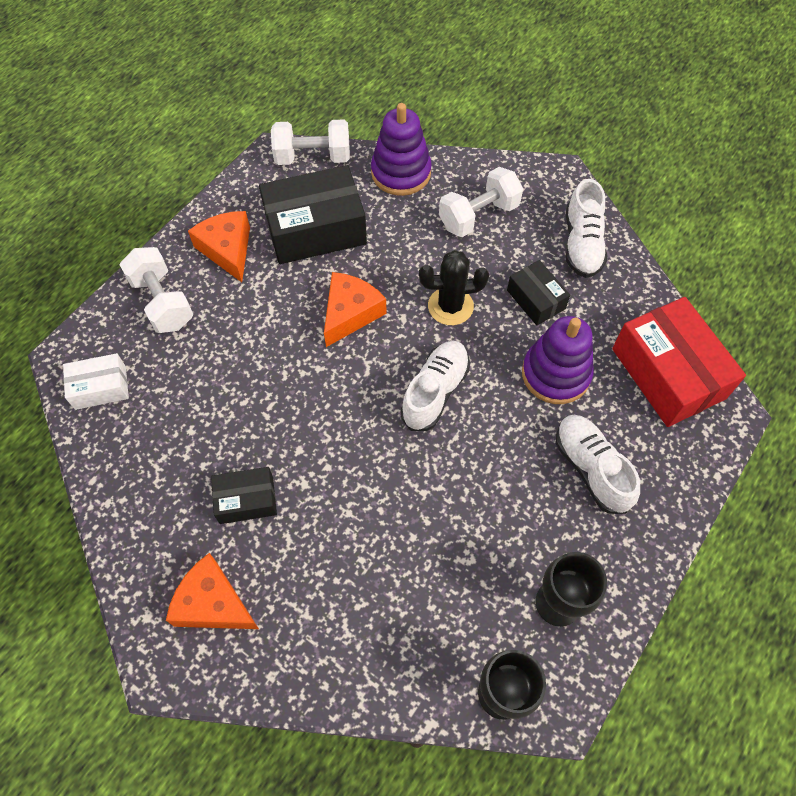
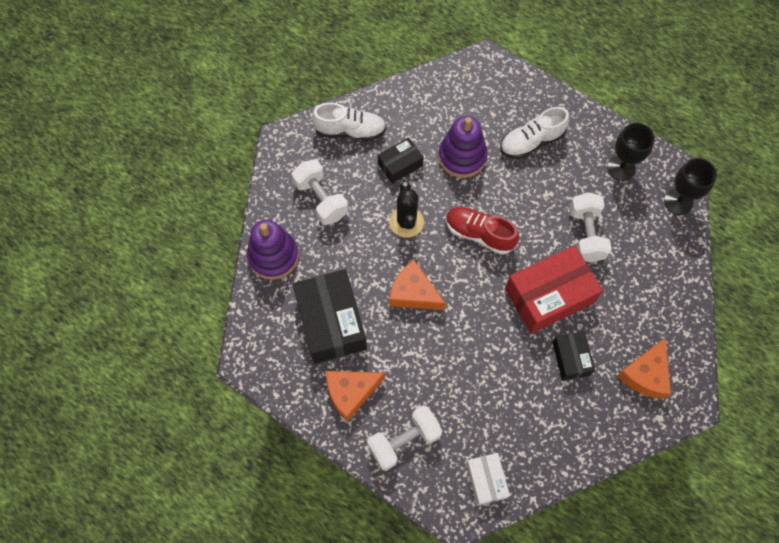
camera: 90 degrees left, 5 degrees up
white dumbbell [271,119,350,165] -> white dumbbell moved to [569,192,612,262]
white shoe [400,341,470,431] -> red shoe [446,207,519,255]
red box [612,297,746,427] -> red box moved to [505,245,603,334]

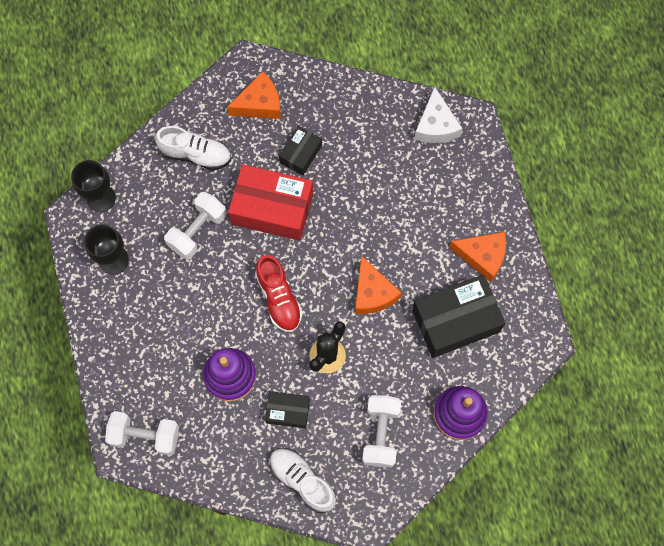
camera: 140 degrees left, 5 degrees up
black box [293,269,367,364] -> black box turned 45 degrees clockwise [412,275,505,358]
white dumbbell [367,406,442,471] -> white dumbbell moved to [105,411,179,455]
white box [466,453,510,506] -> white cheese [414,87,463,143]
white shoe [500,107,570,159] -> white shoe moved to [155,126,231,170]

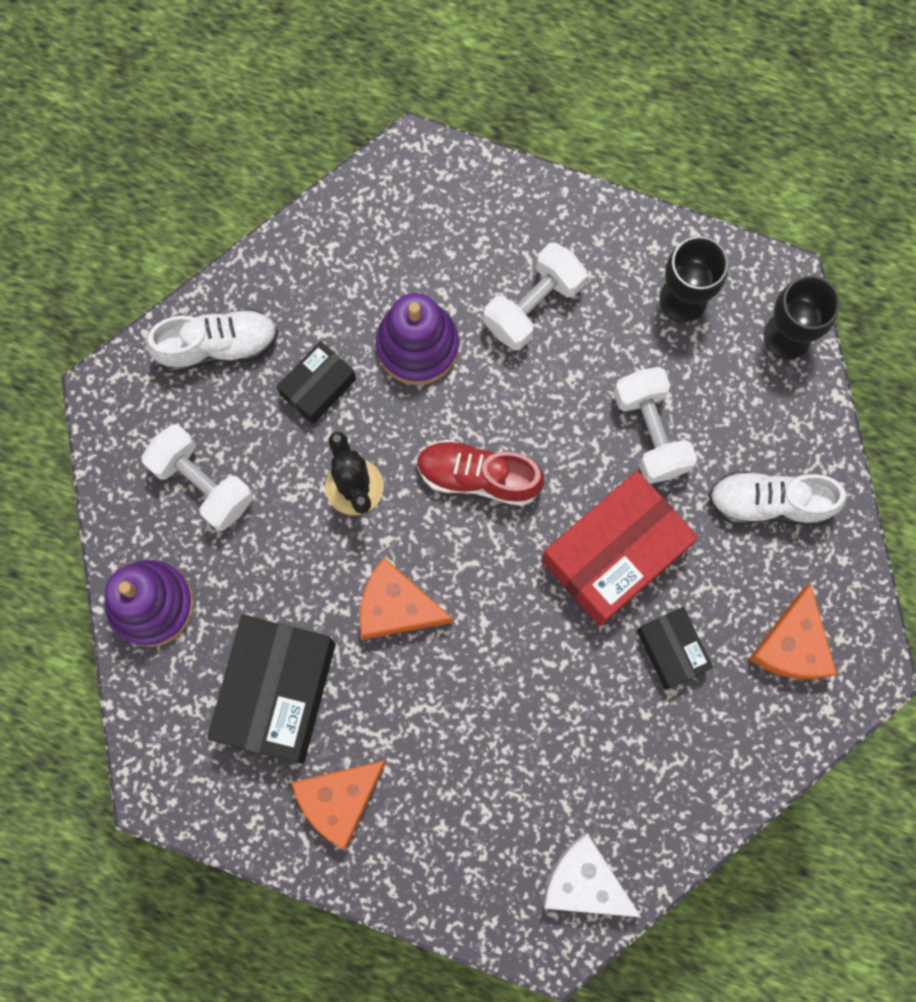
camera: 125 degrees right, 5 degrees up
white dumbbell [105,411,179,455] -> white dumbbell moved to [483,243,587,350]
white shoe [155,126,231,170] -> white shoe turned 45 degrees clockwise [709,471,847,525]

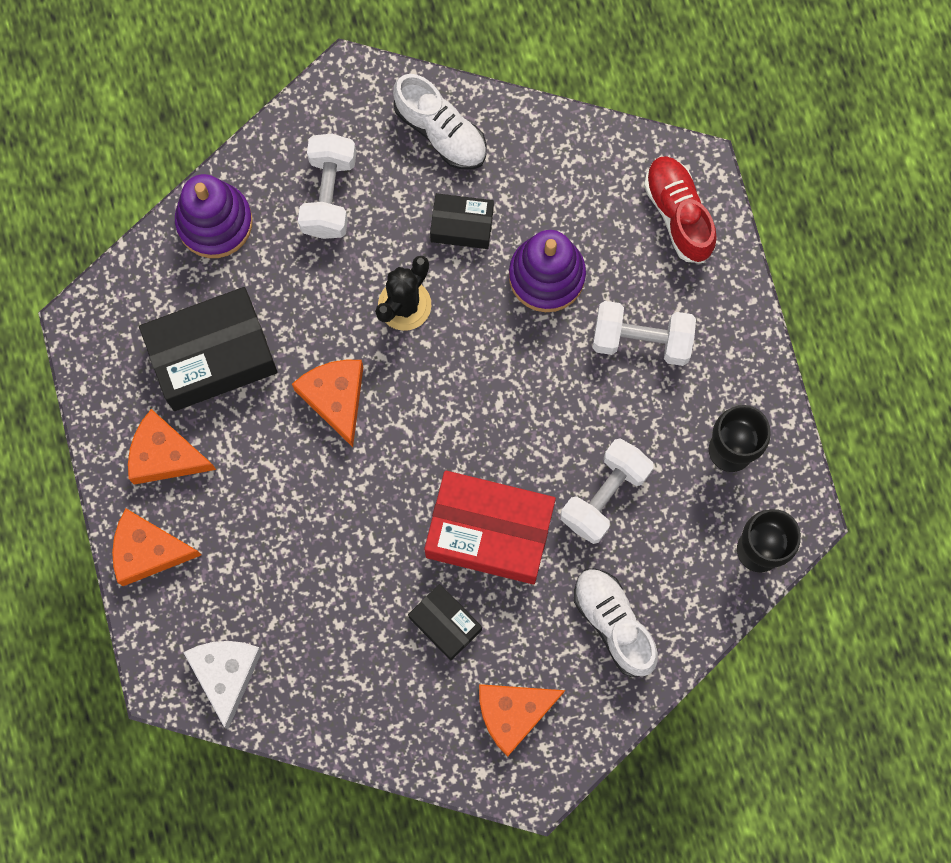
camera: 55 degrees right, 0 degrees up
red shoe [416,440,545,506] -> red shoe moved to [644,156,717,263]
black box [637,607,713,690] -> black box turned 75 degrees counterclockwise [408,584,482,660]
none -> orange cheese [112,508,201,586]

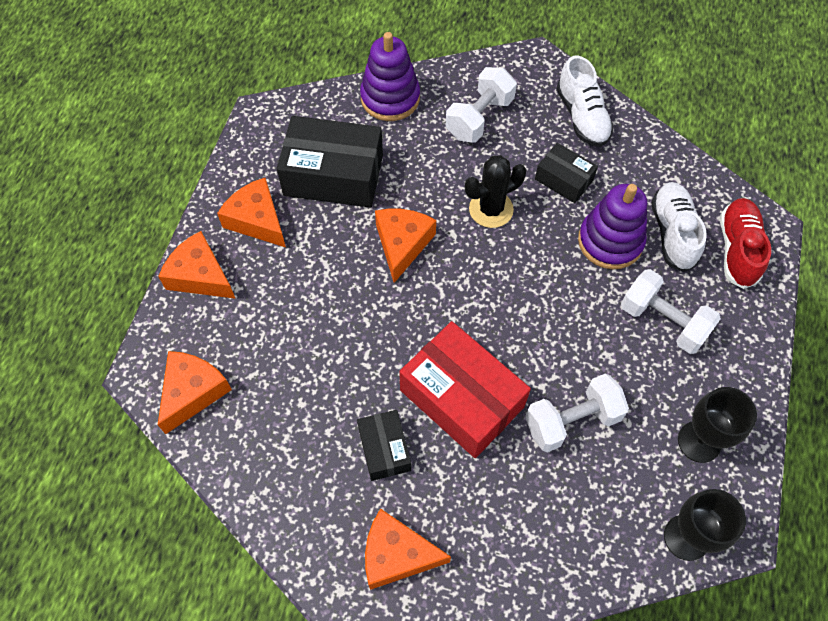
camera: 30 degrees right, 15 degrees down
white cheese [183,641,263,729] -> orange cheese [158,351,232,434]
white shoe [574,568,658,677] -> white shoe moved to [651,182,707,272]

